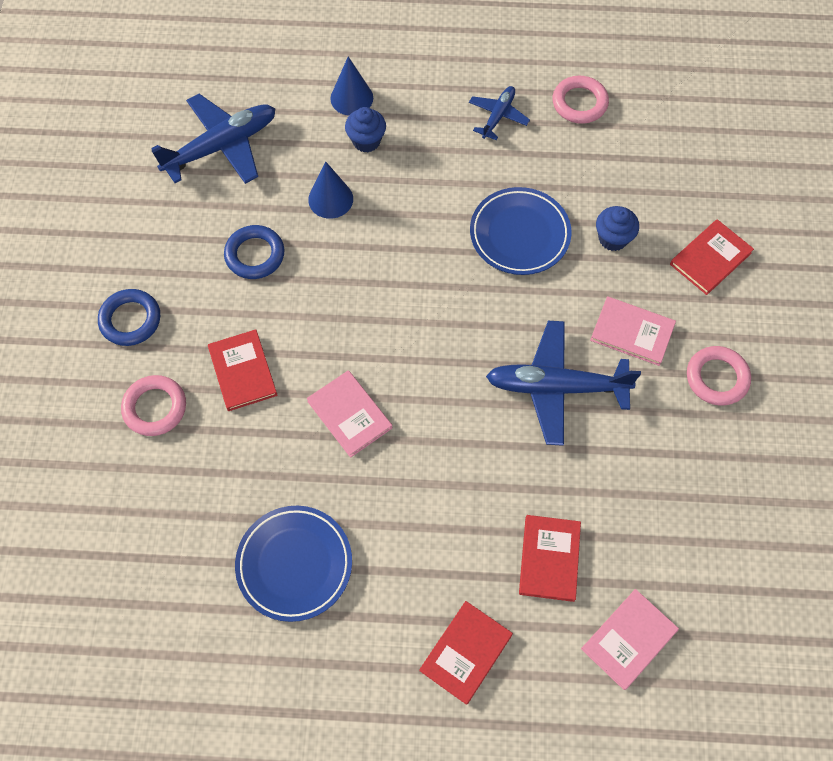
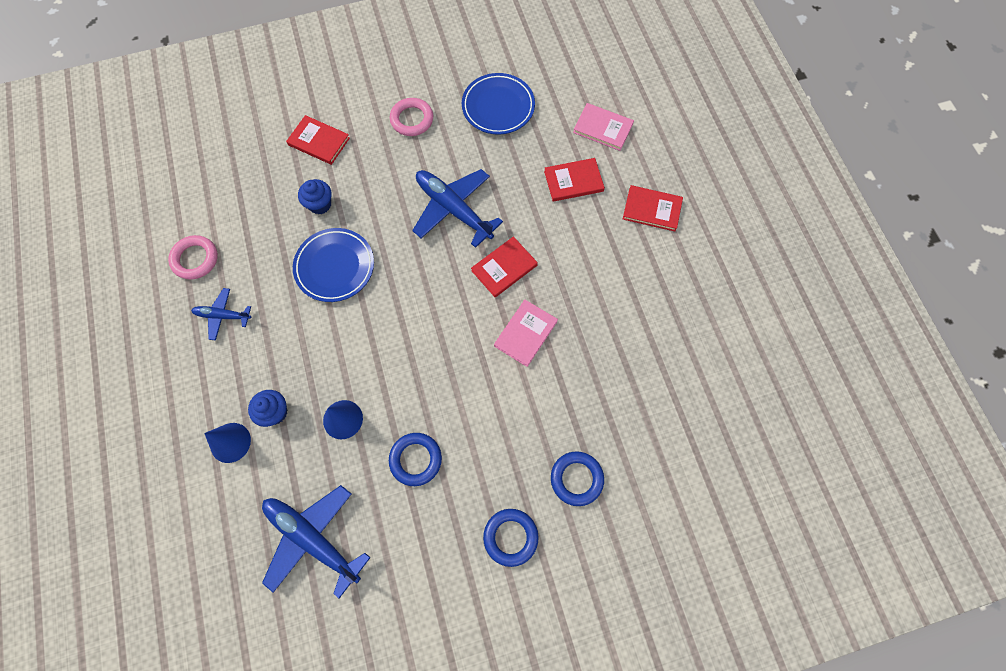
camera: 110 degrees left, 5 degrees up
pink ring [121,375,186,436] -> blue ring [551,451,604,506]
red book [208,329,278,411] -> red book moved to [471,236,538,297]
blue plate [235,506,352,622] -> blue plate moved to [462,73,535,135]
blue plane [486,321,641,446] -> blue plane turned 150 degrees clockwise [412,169,503,248]
pink book [590,296,676,366] -> none

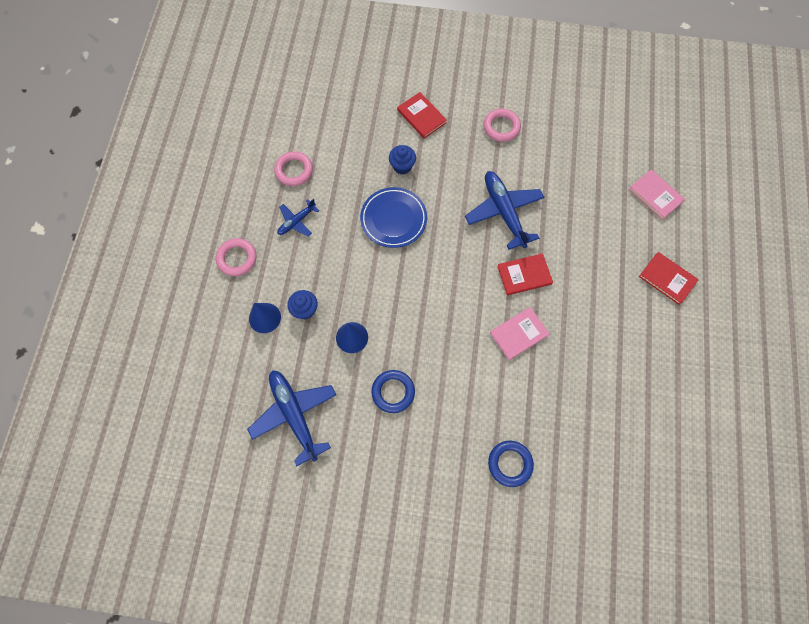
camera: 25 degrees right, 0 degrees up
blue plane [191,288,251,341] -> blue plane turned 75 degrees counterclockwise [277,199,320,237]
blue plate [462,73,535,135] -> none
blue ring [483,509,539,567] -> none
red book [544,158,605,202] -> none
none -> pink ring [216,238,256,276]

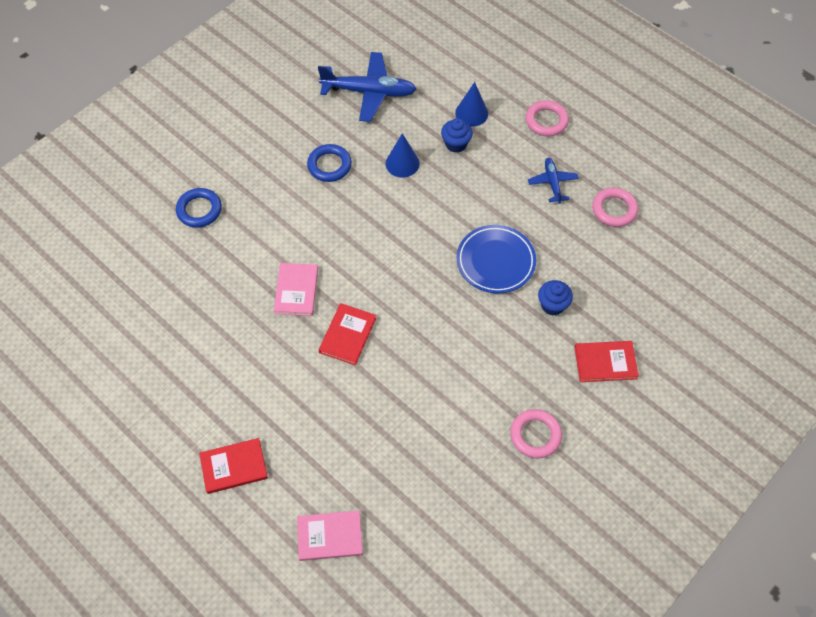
camera: 125 degrees right, 10 degrees down
blue plane [465,171,545,250] -> none

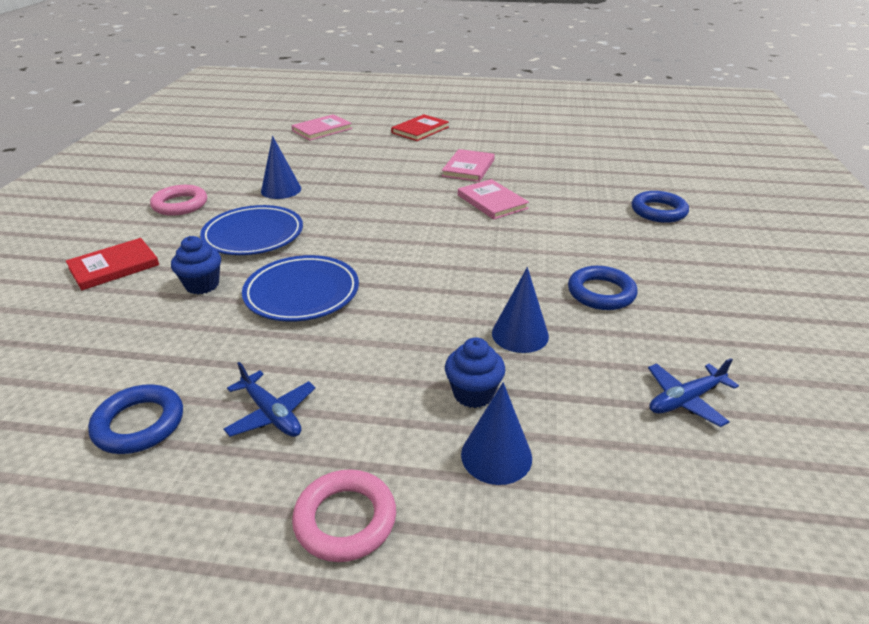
camera: 145 degrees right, 25 degrees down
blue plane [318,52,416,122] -> blue plane [648,358,739,427], size x0.54
red book [319,303,376,365] -> none
pink ring [592,188,638,227] -> blue ring [88,384,183,454]
none -> blue plate [200,205,303,255]
none -> blue cone [261,136,301,199]
none -> pink book [442,149,495,182]

